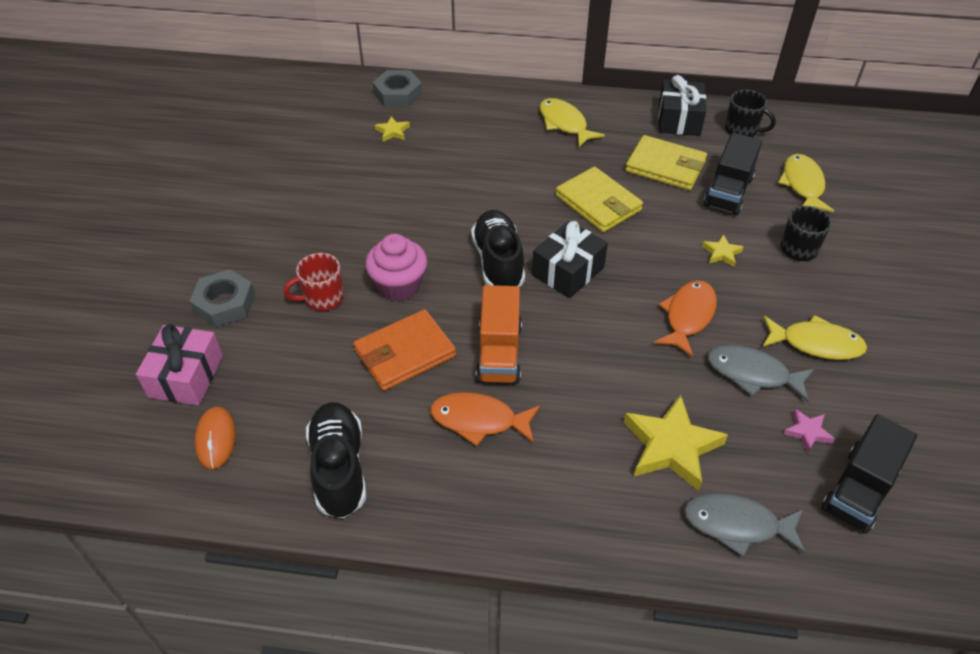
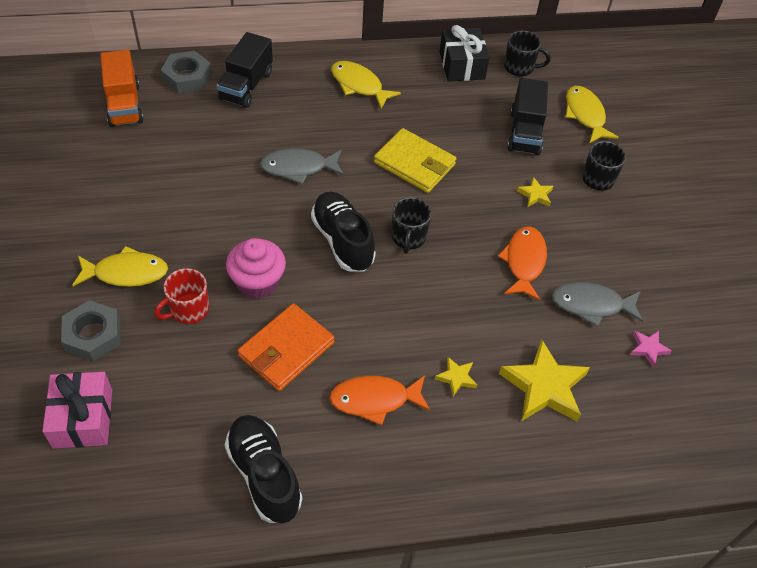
camera: 20 degrees left, 5 degrees up
orange mouse [195,407,236,469] -> none
yellow star [375,116,410,142] -> yellow star moved to [435,357,477,396]
orange truck [476,285,522,384] -> orange truck moved to [100,50,144,127]
black gift [532,221,608,298] -> black mug [392,197,431,254]
yellow wallet [625,135,707,190] -> none
grey fish [684,493,805,557] -> grey fish moved to [260,148,344,184]
yellow fish [762,315,867,360] -> yellow fish moved to [73,246,168,287]
black truck [821,414,917,534] -> black truck moved to [216,32,273,108]

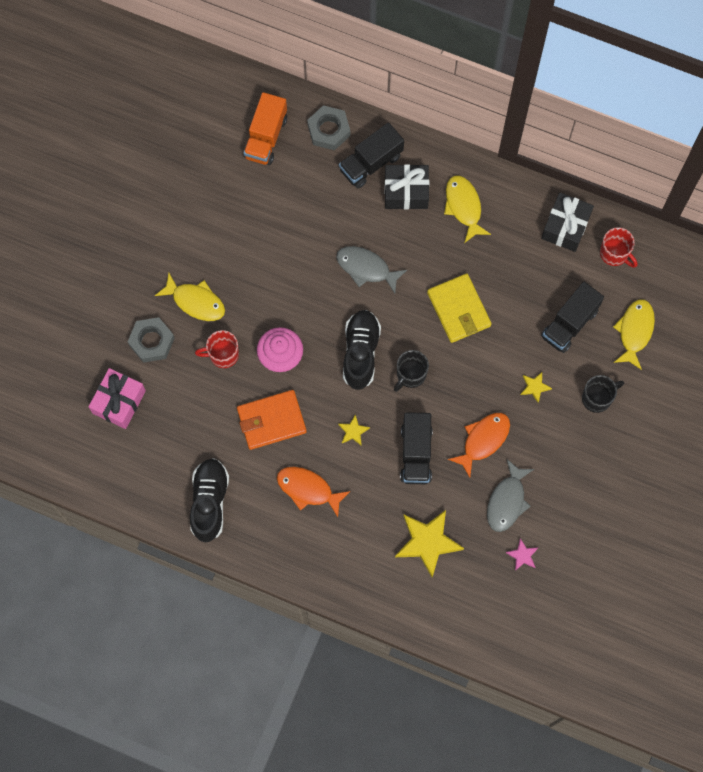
camera: 35 degrees right, 20 degrees up
yellow star [435,357,477,396] -> yellow star moved to [338,414,370,446]
black mug [504,31,551,77] -> red mug [600,227,638,268]
grey fish [552,282,643,327] -> grey fish turned 105 degrees counterclockwise [487,459,534,532]
none -> black gift [384,164,429,209]
none -> black truck [400,412,433,484]

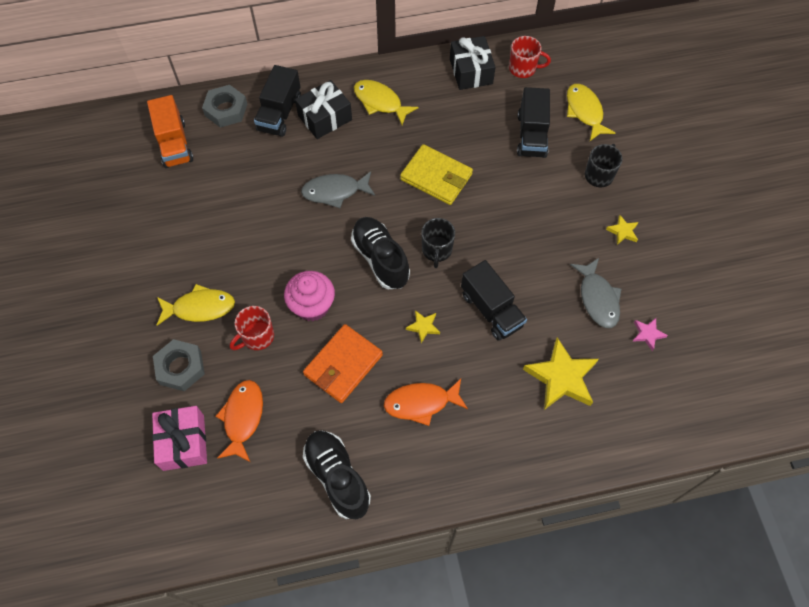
camera: 35 degrees left, 10 degrees down
orange fish [448,413,510,478] -> orange fish moved to [216,380,263,462]
yellow star [521,372,552,403] -> yellow star moved to [606,215,639,245]

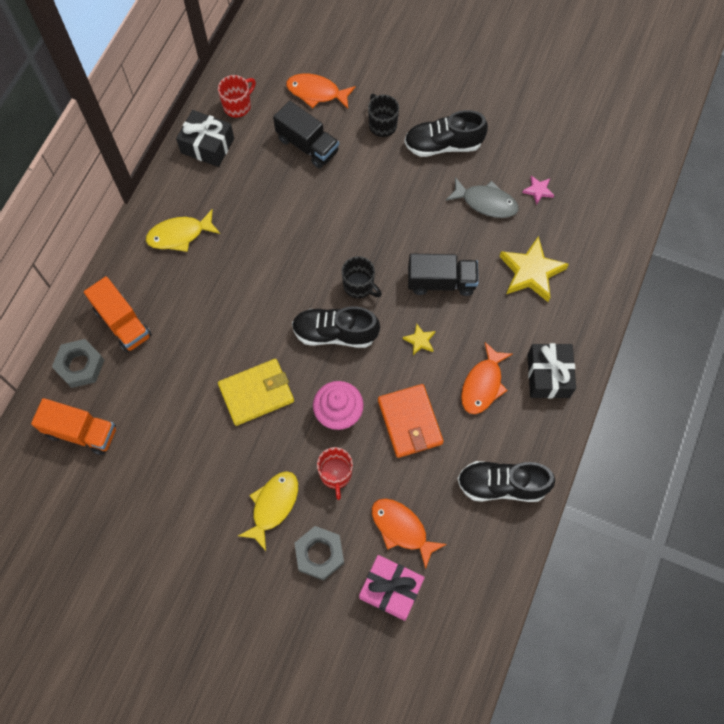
camera: 55 degrees left, 5 degrees up
black truck [254,65,301,137] -> orange truck [84,276,152,352]
black gift [295,80,352,139] -> black gift moved to [528,343,576,398]
grey fish [301,171,375,208] -> none
yellow wallet [400,144,473,205] -> yellow wallet moved to [218,359,294,426]
yellow fish [567,84,615,141] -> orange fish [286,74,356,109]
yellow star [606,215,639,245] -> black shoe [404,110,488,157]

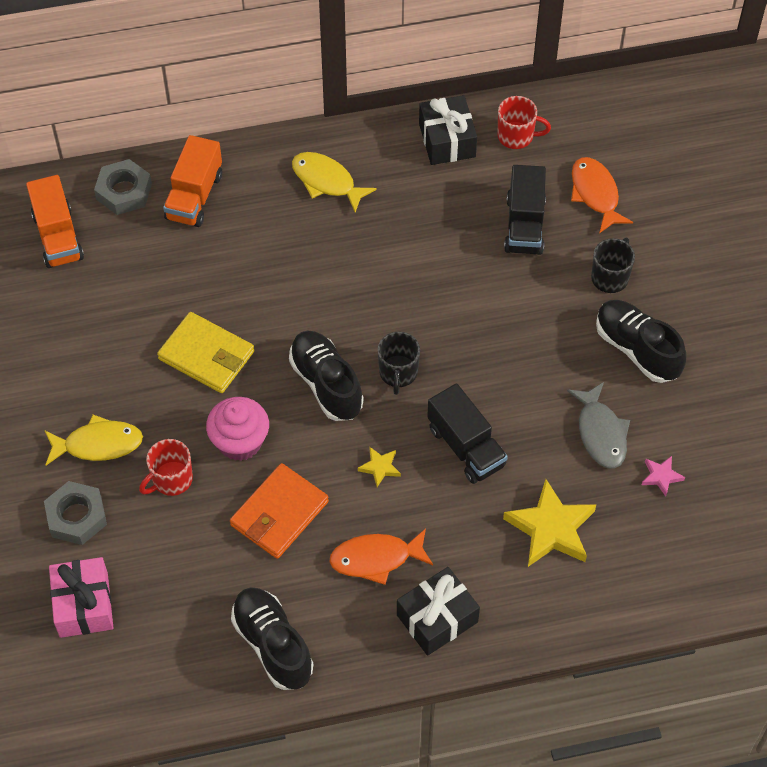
camera: 55 degrees right, 10 degrees down
orange fish [372,499,447,569] -> none

